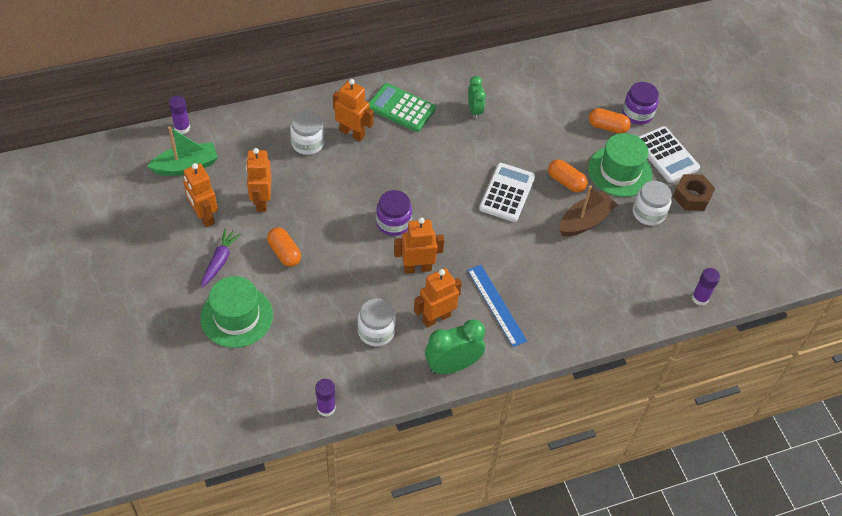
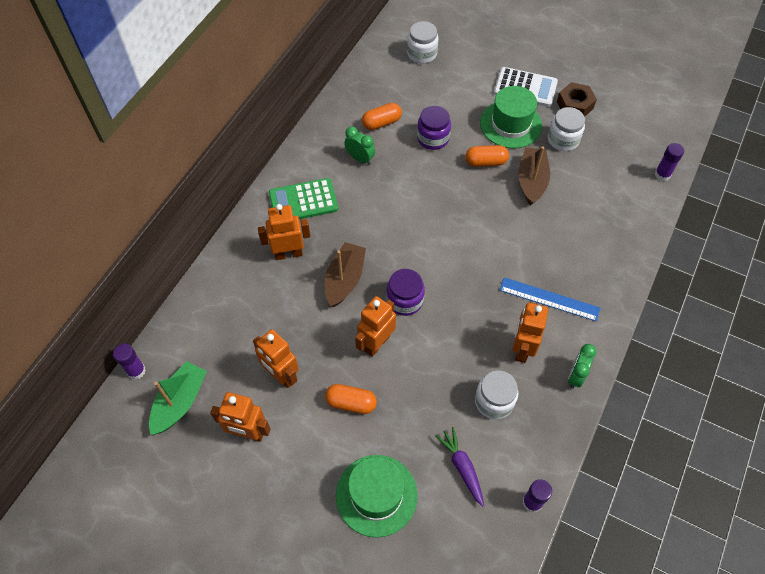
camera: 40 degrees left, 5 degrees up
purple carrot [201,229,241,288] -> purple carrot moved to [435,427,484,507]
white jar [290,111,325,155] -> white jar moved to [407,21,438,64]
orange robot [394,217,445,274] -> orange robot moved to [355,296,396,357]
green clock [425,319,485,374] -> green clock [568,344,597,389], size x0.63
white calculator [479,163,535,222] -> none
orange capsule [588,108,631,134] -> orange capsule moved to [362,103,402,130]
purple jar [623,82,659,125] -> purple jar moved to [417,106,451,150]
none -> brown boat [325,242,366,307]

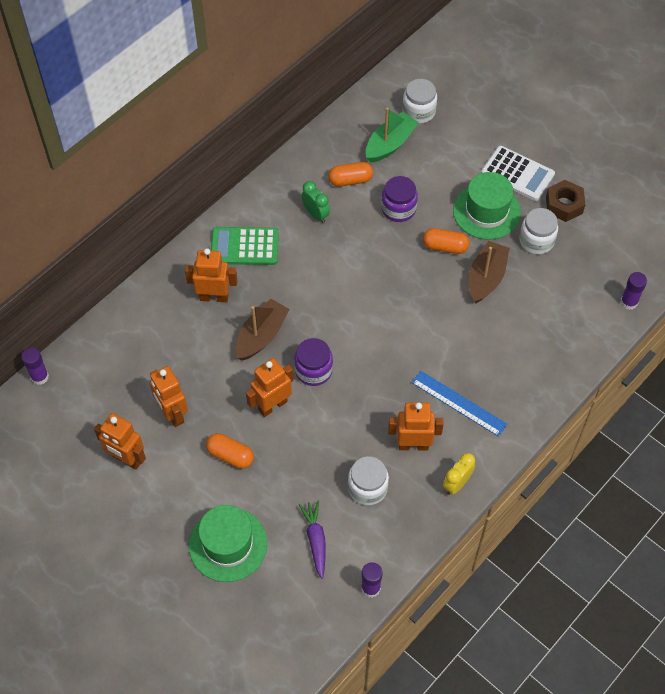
camera: 15 degrees right, 0 degrees up
green boat [149,361,207,435] -> green boat moved to [366,108,419,163]
orange robot [513,302,548,363] -> orange robot turned 60 degrees clockwise [388,403,444,451]
green clock [568,344,597,389] -> yellow clock [443,453,475,495]

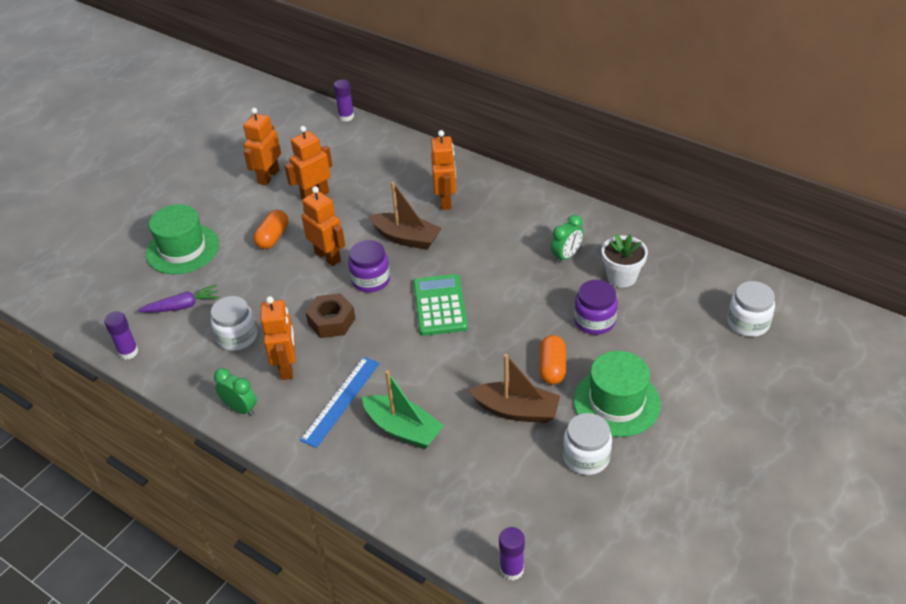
camera: 85 degrees right, 15 degrees down
green calculator [211,227,279,265] -> green calculator moved to [413,274,468,336]
orange capsule [328,162,373,187] -> white flower pot [602,234,648,288]
green boat [366,108,419,163] -> green boat moved to [362,371,444,449]
yellow clock [443,453,475,495] -> green clock [214,368,257,416]
white calculator [481,146,555,201] -> none
brown nut [546,180,585,222] -> brown nut moved to [305,293,355,338]

